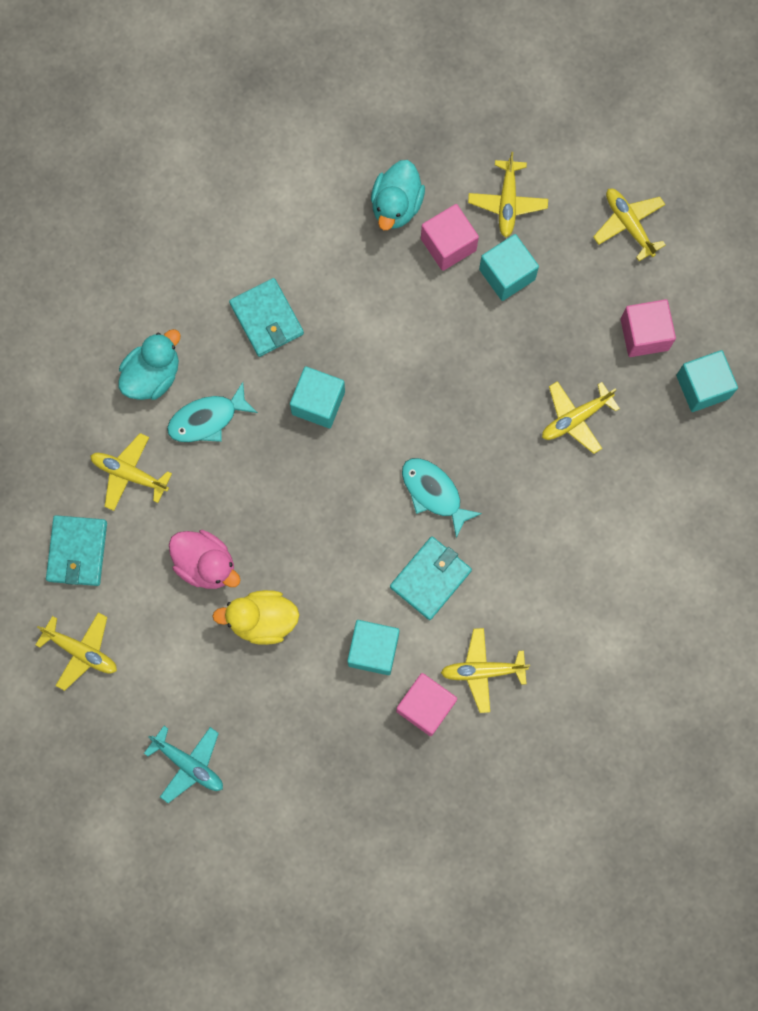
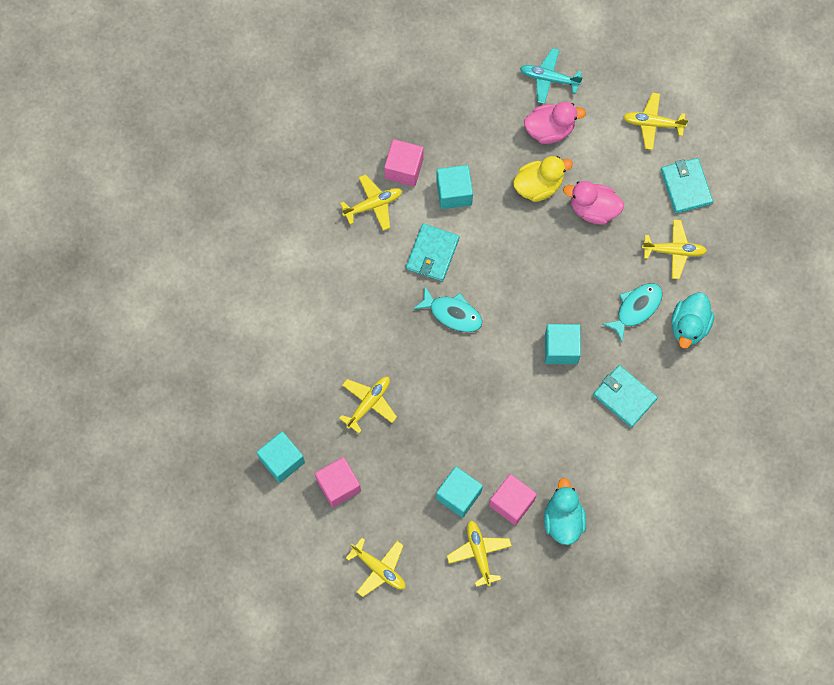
camera: 160 degrees right, 5 degrees down
none -> pink duck [524,102,586,144]

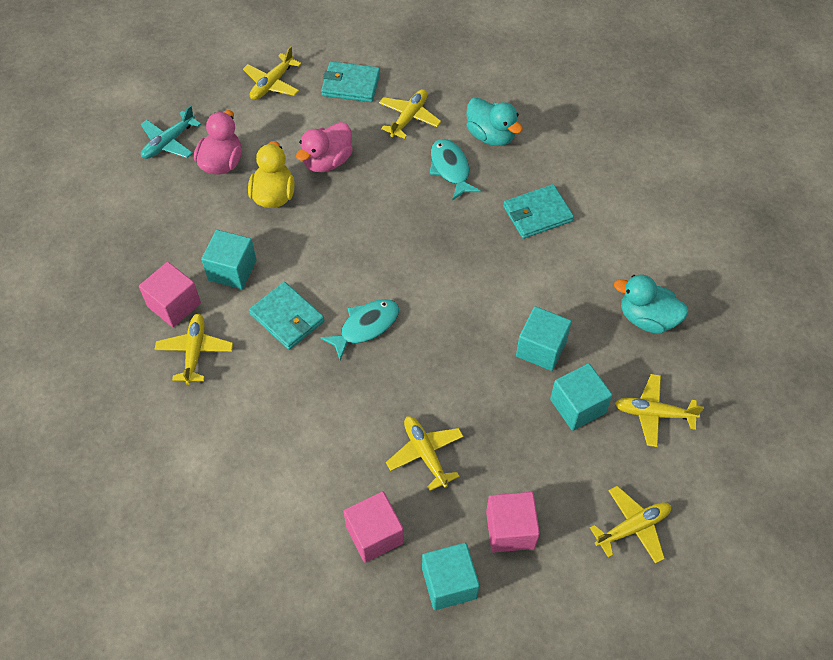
camera: 65 degrees left, 15 degrees down
pink cube [489,474,537,525] -> pink cube moved to [343,491,404,563]
turquoise cube [545,324,581,364] -> turquoise cube moved to [516,306,572,371]

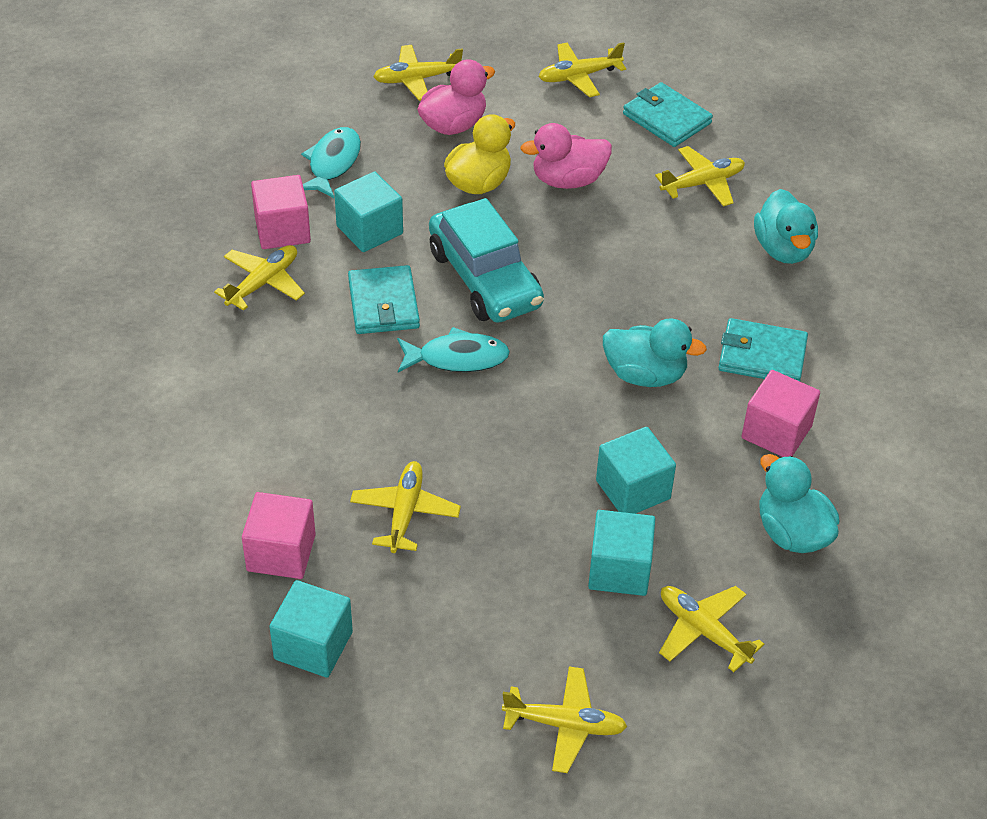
camera: 35 degrees right, 10 degrees down
turquoise plane [141,105,201,159] -> yellow plane [373,45,463,101]
turquoise fish [429,139,481,200] -> turquoise fish moved to [301,127,361,198]
pink cube [486,492,540,553] -> pink cube moved to [741,370,820,457]
none -> turquoise car [429,198,544,323]
none -> turquoise duck [603,318,707,387]

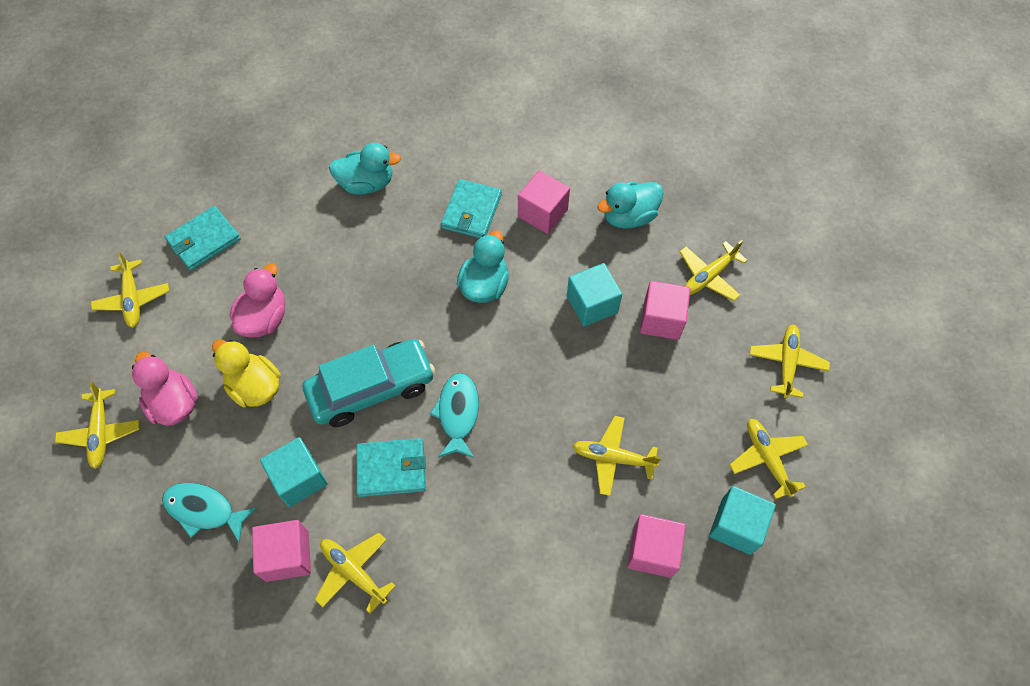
camera: 85 degrees left, 15 degrees up
pink duck [520,123,612,189] -> pink duck turned 150 degrees counterclockwise [230,264,285,337]
turquoise cube [588,510,655,596] -> pink cube [640,281,690,340]
yellow plane [655,146,745,206] -> yellow plane moved to [730,419,808,500]

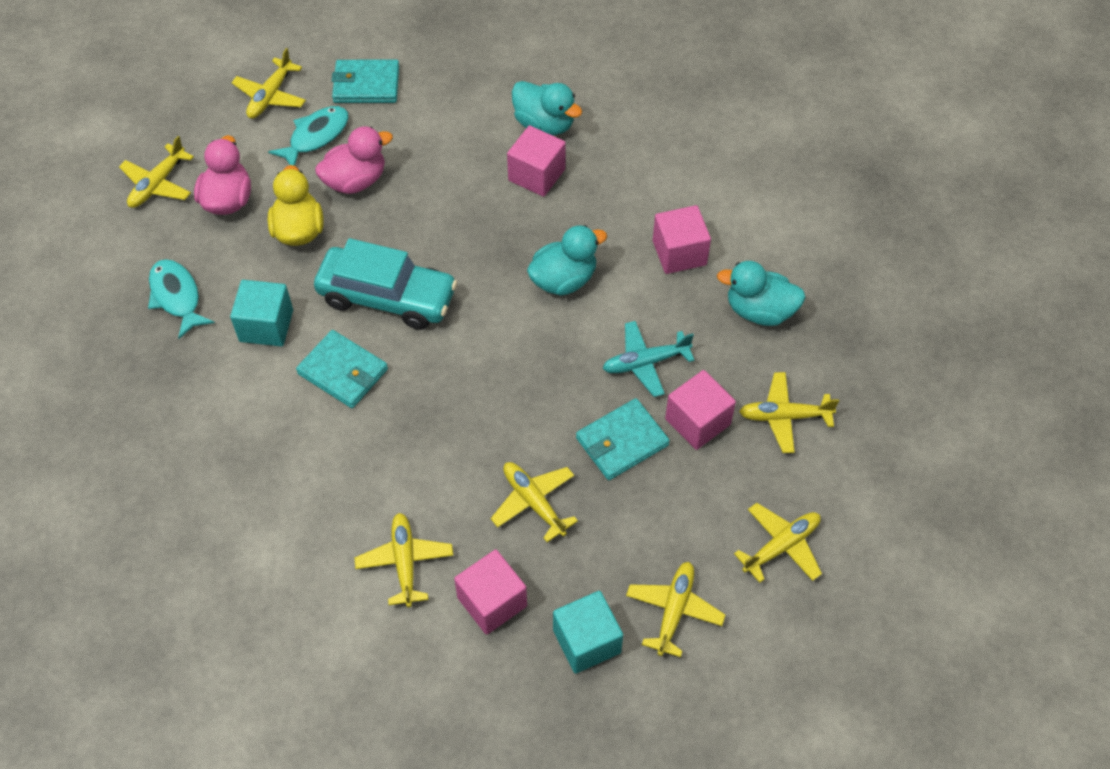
camera: 40 degrees right, 5 degrees down
pink cube [252,520,311,582] -> pink cube moved to [507,126,566,197]
yellow plane [315,533,396,614] -> yellow plane moved to [354,513,453,607]
turquoise fish [430,373,479,458] -> turquoise fish moved to [268,106,349,166]
turquoise wallet [441,179,502,238] -> turquoise wallet moved to [576,398,670,480]
turquoise cube [567,263,622,327] -> turquoise plane [603,321,694,397]

